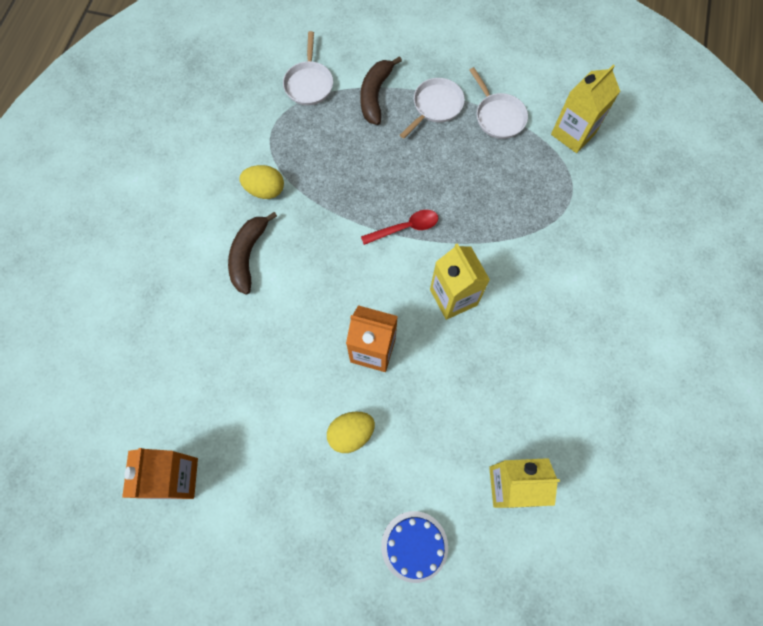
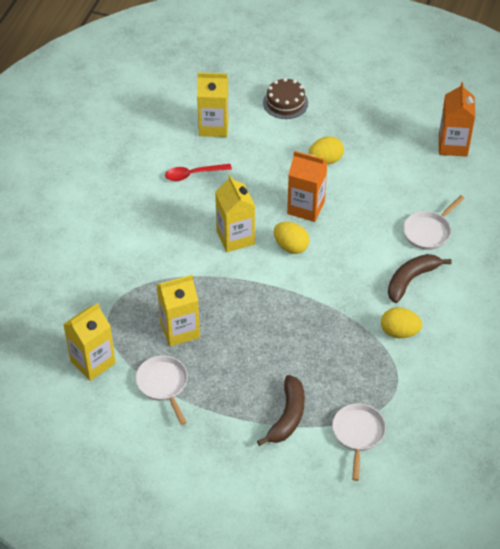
camera: 175 degrees left, 20 degrees down
brown banana [228,212,277,295] -> brown banana turned 150 degrees counterclockwise [388,254,452,303]
red spoon [361,210,438,245] -> red spoon moved to [165,164,232,181]
blue cake [381,511,448,583] -> brown cake [263,78,308,119]
white pan [400,78,465,138] -> white pan moved to [403,195,465,250]
none -> yellow carton [157,275,200,346]
none -> yellow egg [274,222,310,254]

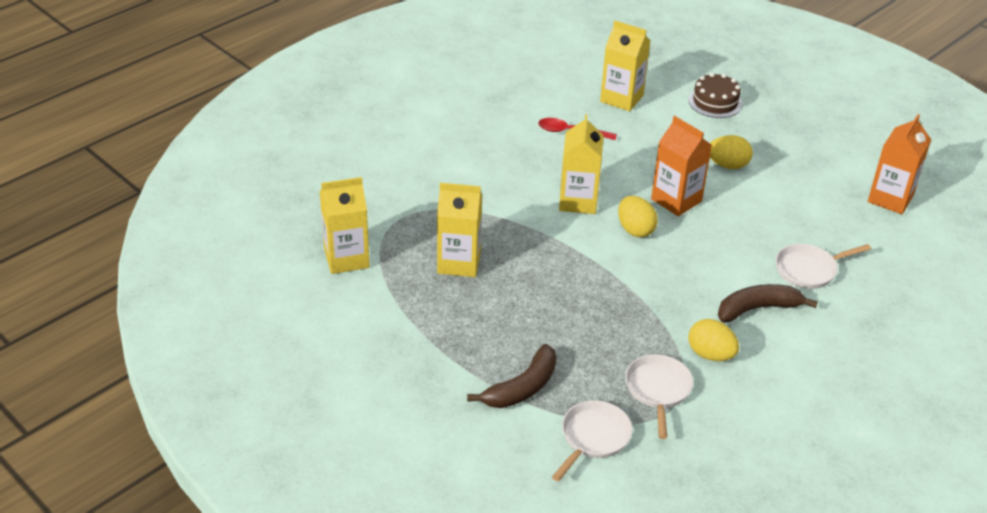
camera: 25 degrees right, 10 degrees down
white pan [135,355,188,425] -> white pan moved to [625,354,693,439]

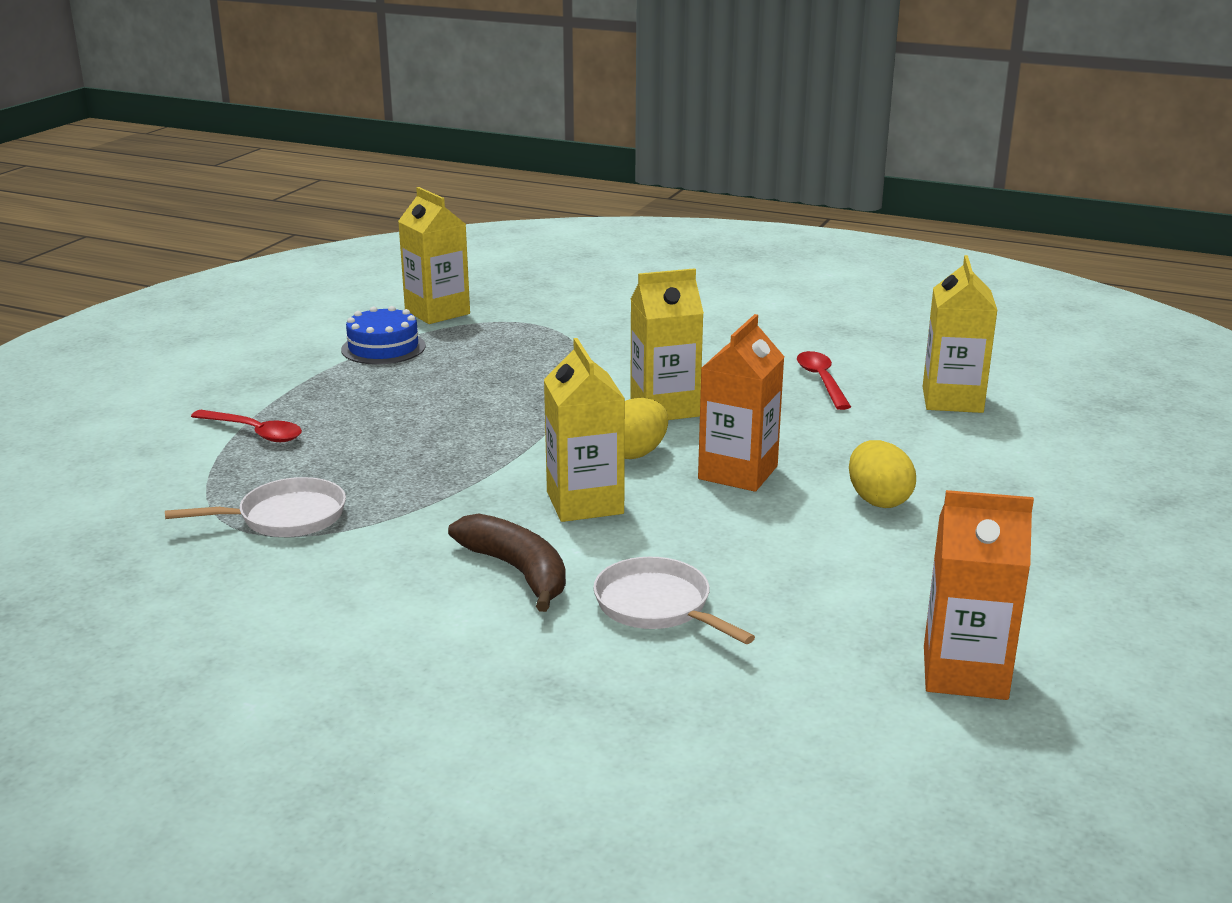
camera: 70 degrees right, 15 degrees down
yellow carton [437,183,482,277] -> yellow carton moved to [544,338,625,522]
brown banana [467,344,556,408] -> red spoon [191,410,302,442]
white pan [552,400,633,481] -> none
brown cake [688,73,743,118] -> none
yellow egg [688,319,739,361] -> none
none -> blue cake [341,306,426,364]

